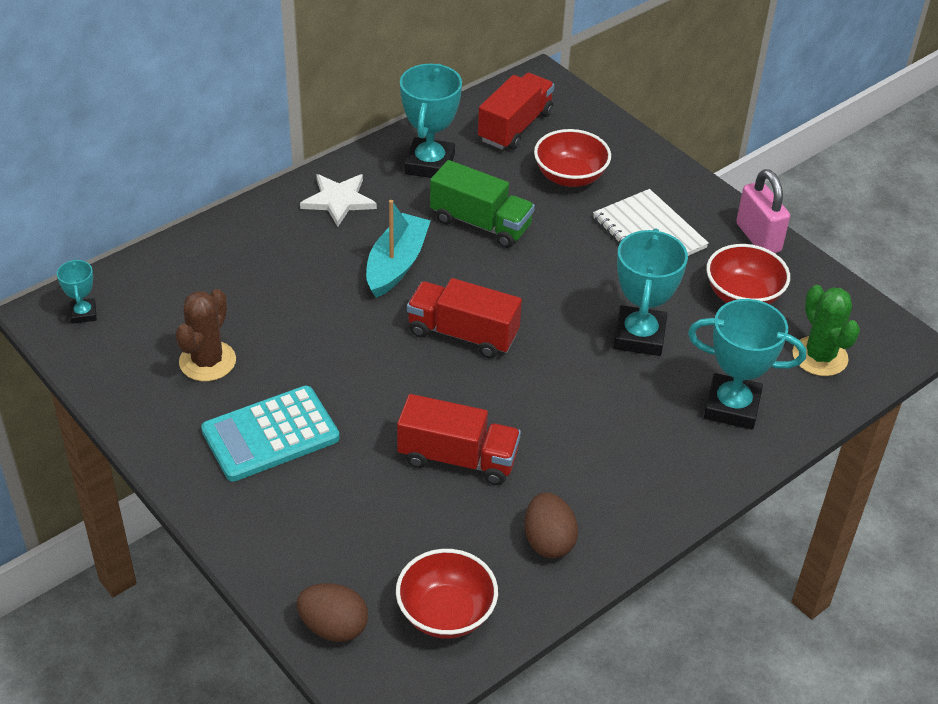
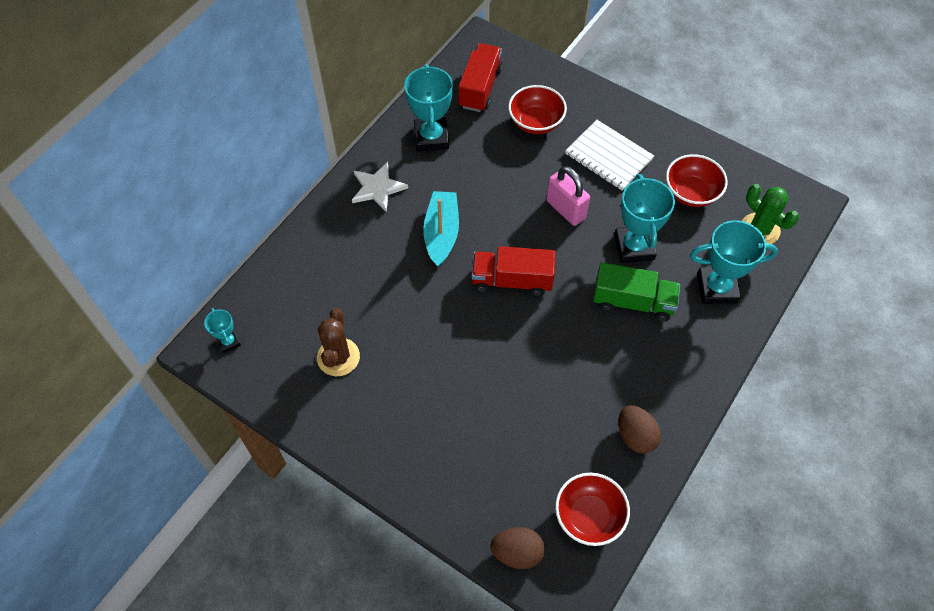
camera: 15 degrees left, 15 degrees up
turquoise calculator [201,386,340,482] -> none
red truck [397,394,521,485] -> none
green truck [430,160,535,248] -> green truck moved to [593,262,680,321]
pink padlock [736,169,790,253] -> pink padlock moved to [546,166,590,226]

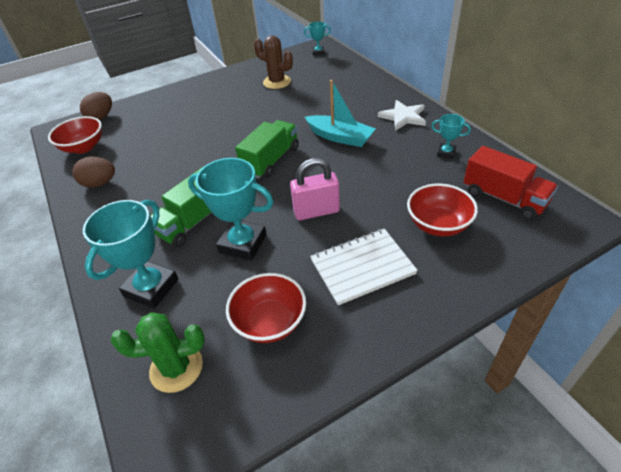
camera: 120 degrees right, 15 degrees down
turquoise trophy [404,64,453,152] -> turquoise trophy [431,114,471,159], size x0.51
red truck [471,246,555,296] -> green truck [235,120,299,179]

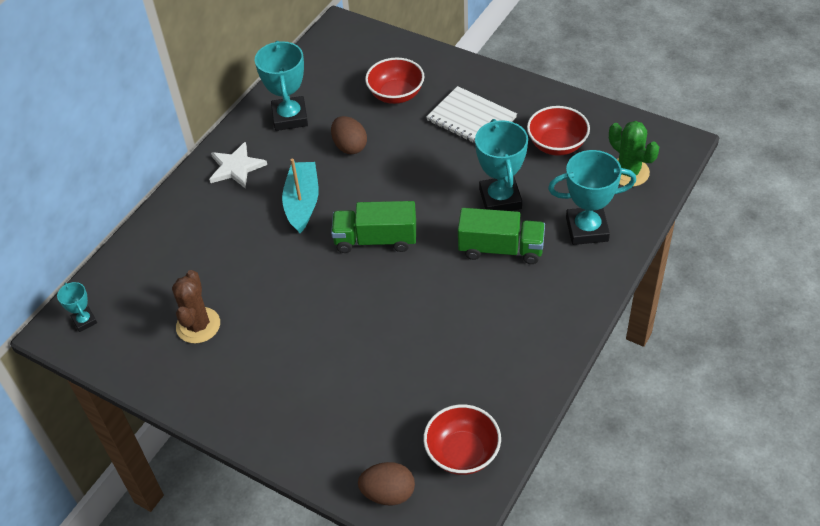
camera: 120 degrees left, 5 degrees up
brown egg [72,157,115,188] -> brown egg moved to [331,116,367,154]
pink padlock [290,158,340,220] -> none
turquoise trophy [431,114,471,159] -> turquoise trophy [255,41,308,131], size x1.95
red truck [464,146,558,220] -> none

